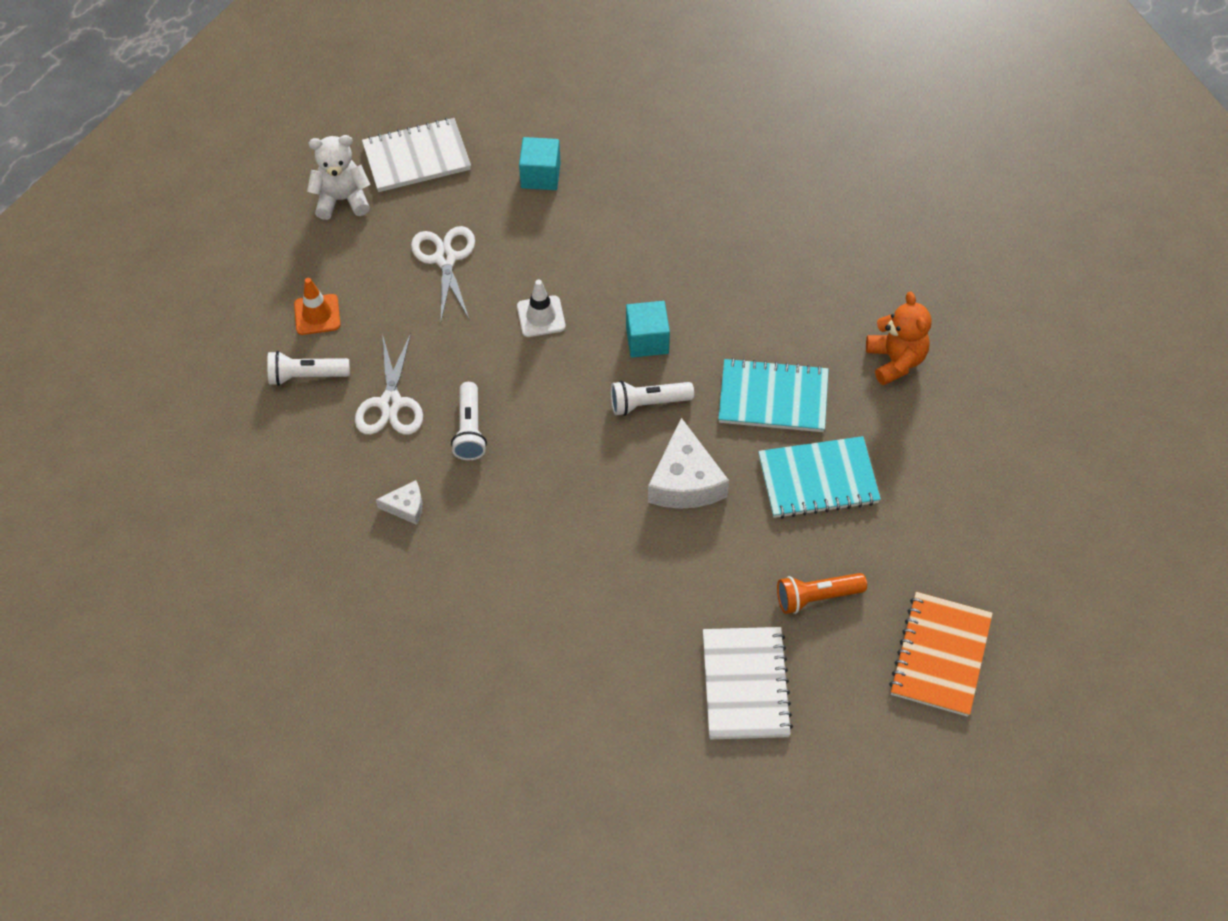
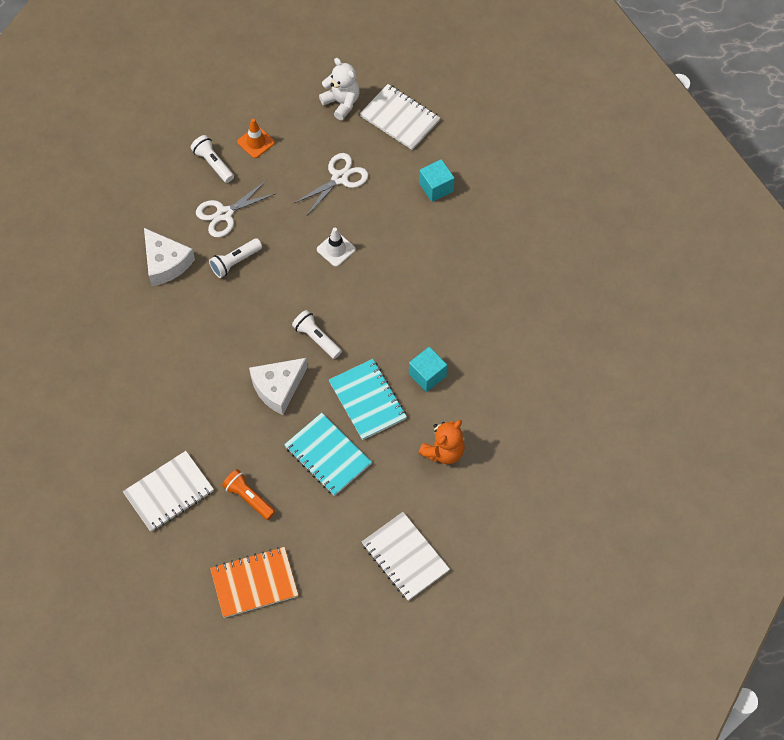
camera: 55 degrees right, 5 degrees up
white cheese [376,480,422,525] -> white cheese [144,228,195,286], size x1.93
turquoise cube [626,301,670,358] -> turquoise cube moved to [409,347,447,392]
none -> white notebook [362,512,450,601]

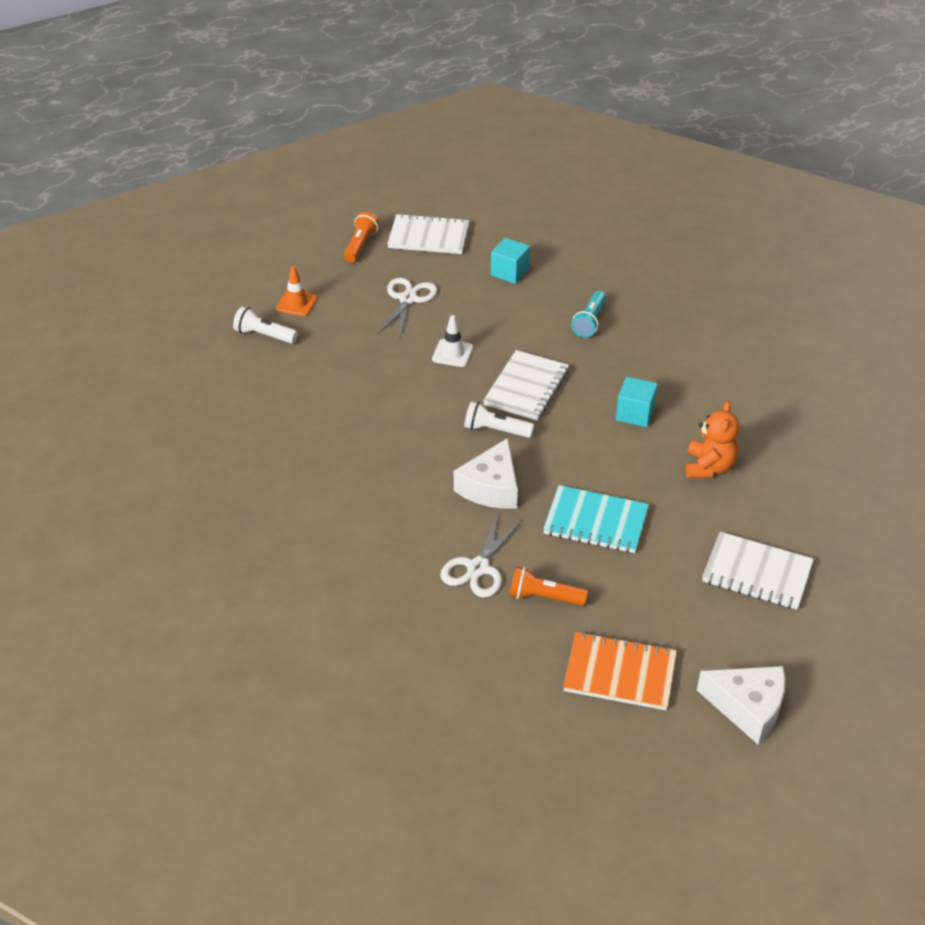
camera: 30 degrees left, 20 degrees down
white notebook [123,451,214,532] -> white notebook moved to [483,350,569,421]
white cheese [144,228,195,286] -> white cheese moved to [697,666,786,745]
white scissors [196,181,276,238] -> white scissors moved to [440,513,523,598]
white flashlight [209,238,262,278] -> none
orange notebook [210,547,298,618] -> orange notebook turned 60 degrees clockwise [563,631,677,710]
white teddy bear [319,58,360,120] -> orange flashlight [344,212,379,262]
turquoise notebook [329,359,407,440] -> none
none -> turquoise flashlight [571,291,606,338]

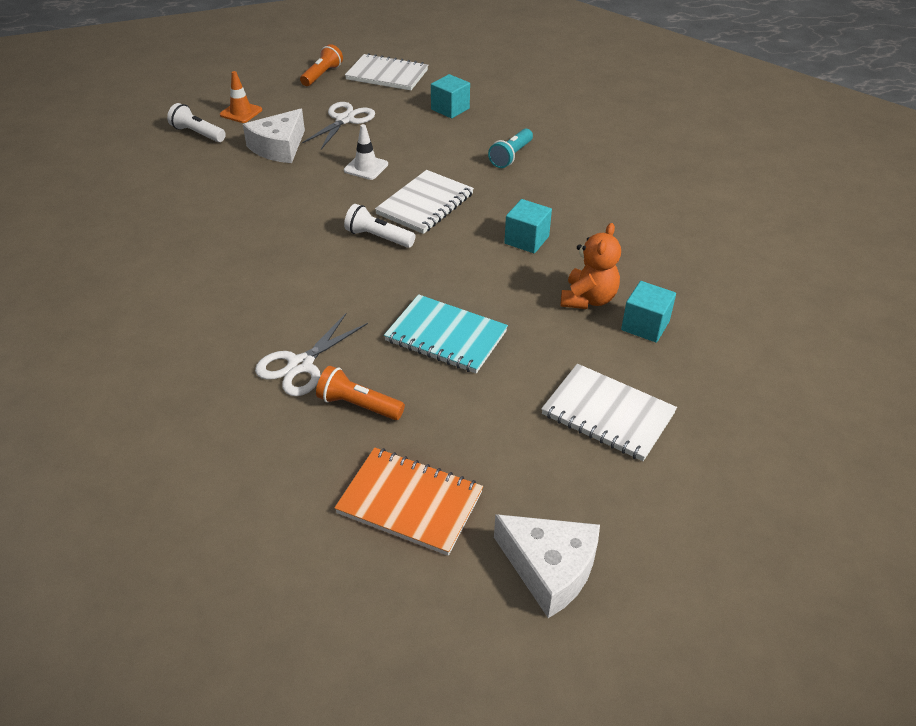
camera: 10 degrees right, 0 degrees up
white cheese [454,438,518,509] -> white cheese moved to [243,109,305,163]
none -> turquoise cube [621,281,676,343]

